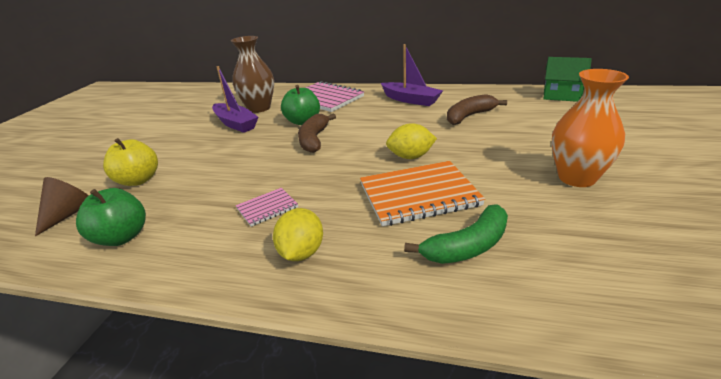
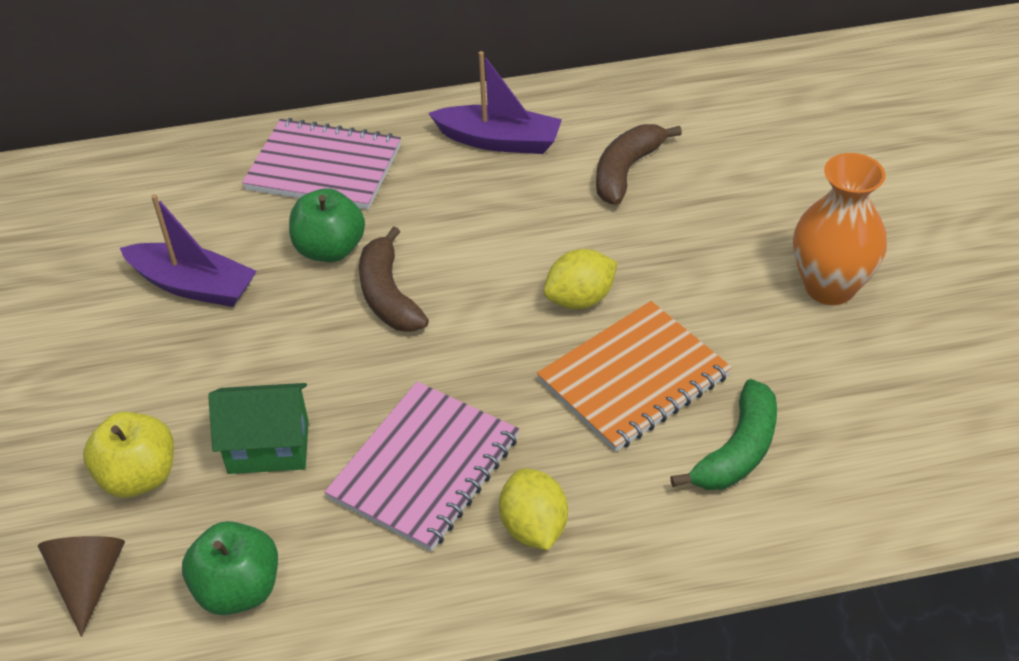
camera: 25 degrees left, 15 degrees up
brown vase [231,36,274,113] -> none
pink notebook [236,188,298,227] -> pink notebook [325,381,519,552], size x2.00
green house [544,57,592,102] -> green house moved to [208,383,309,474]

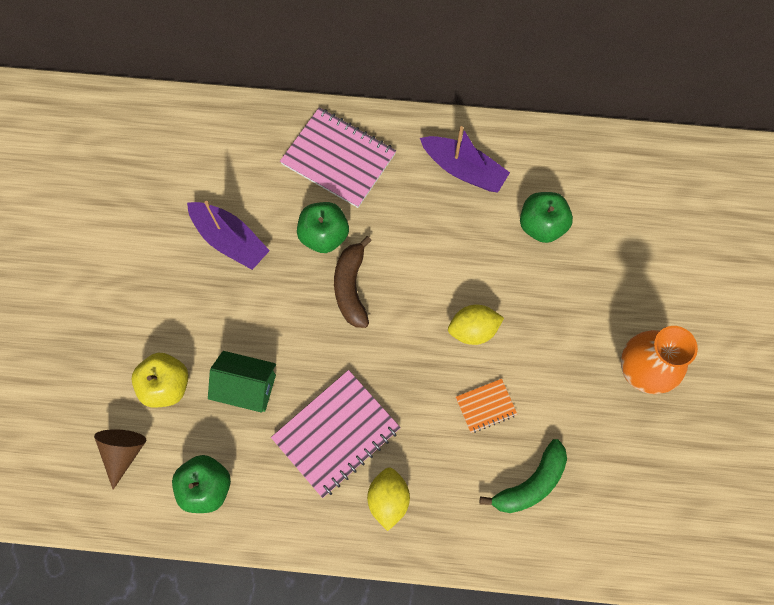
camera: 15 degrees right, 25 degrees up
orange notebook [537,301,732,452] -> orange notebook [456,379,517,433], size x0.50
brown banana [596,124,682,205] -> green apple [520,192,573,243]

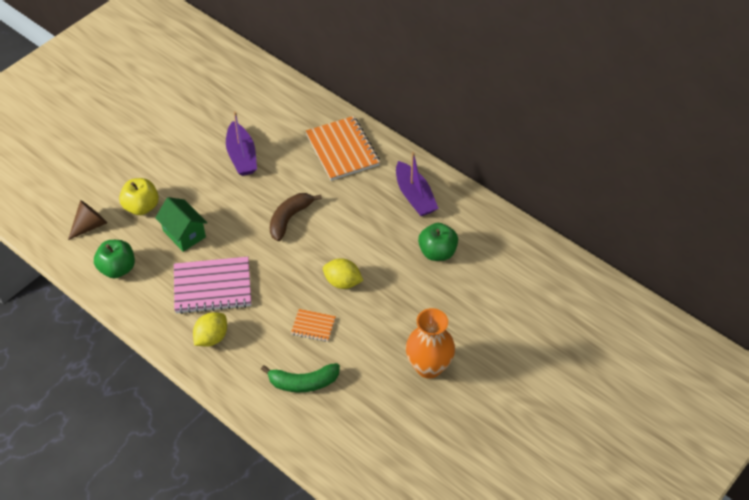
camera: 35 degrees right, 20 degrees down
pink notebook [280,107,396,208] -> orange notebook [306,116,380,181]
green apple [297,202,349,253] -> none

